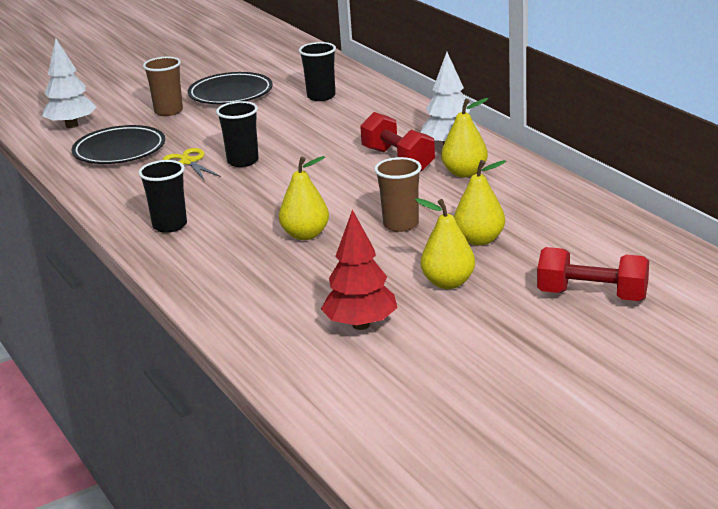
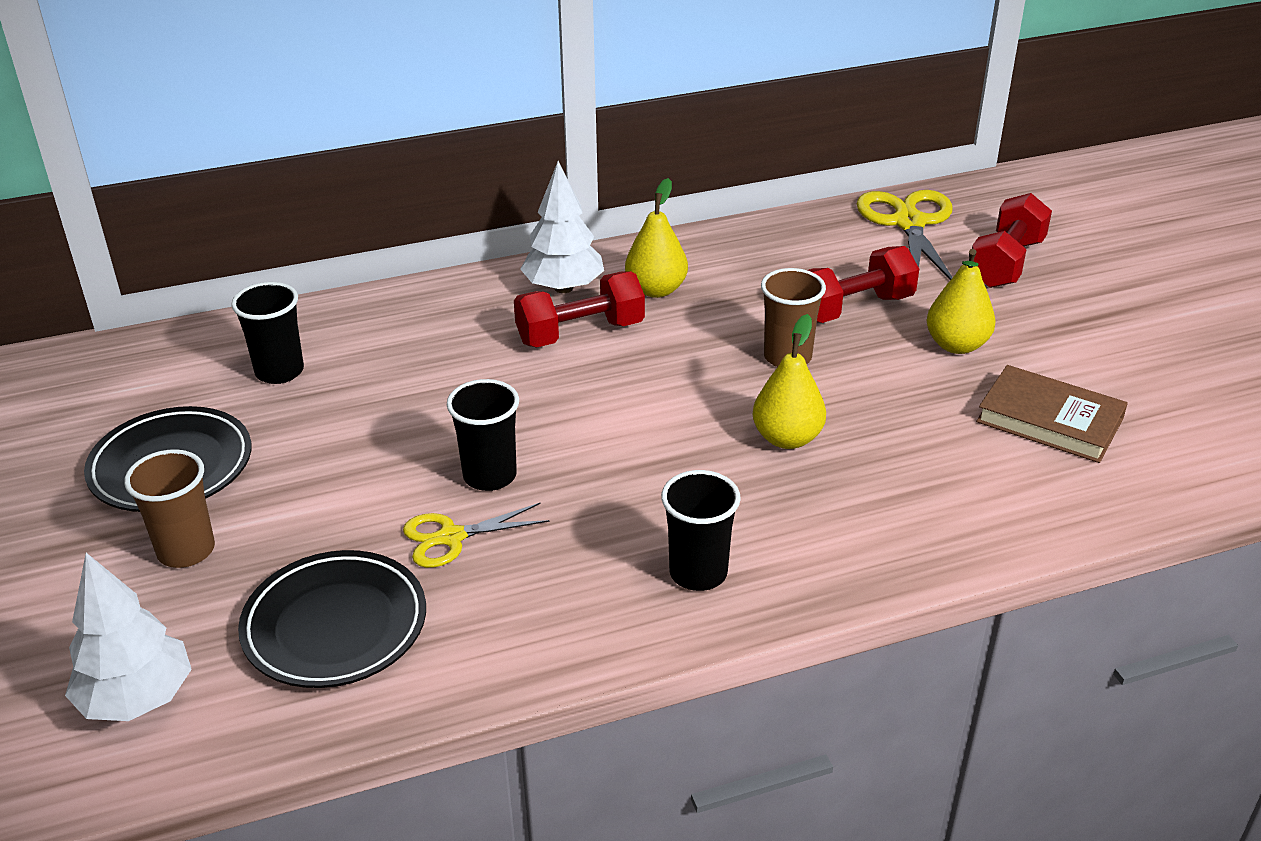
camera: 80 degrees left, 10 degrees up
red tree [321,210,398,330] -> brown book [976,365,1128,463]
yellow pear [454,160,506,246] -> red dumbbell [808,246,919,323]
none -> yellow scissors [857,190,953,280]

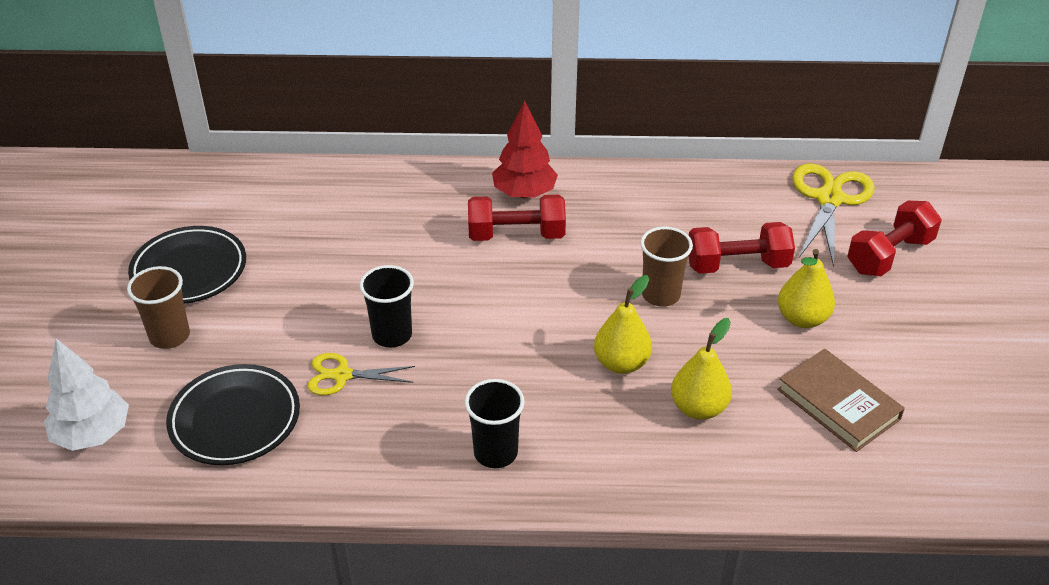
camera: 20 degrees right, 5 degrees up
black cup [231,282,304,384] -> none
white tree [520,161,604,293] -> red tree [492,100,558,198]
yellow pear [625,178,688,298] -> yellow pear moved to [671,318,732,420]

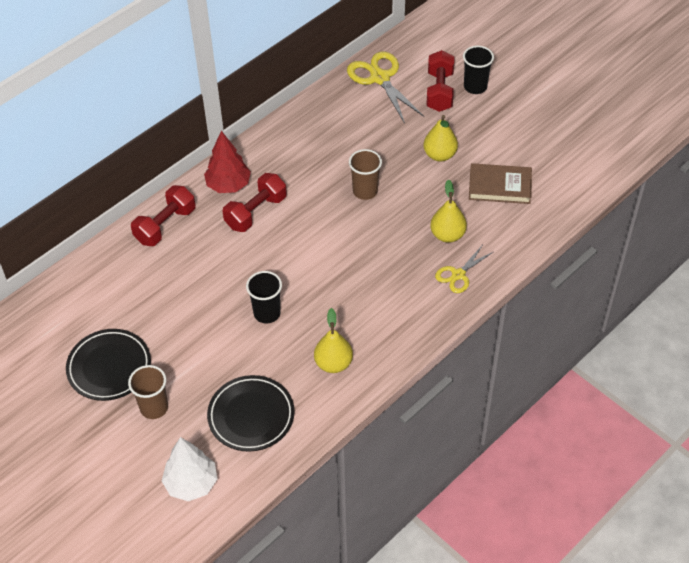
camera: 45 degrees left, 10 degrees up
yellow scissors [308,353,415,396] -> yellow scissors moved to [435,246,493,293]
black cup [465,379,525,468] -> black cup moved to [463,46,494,94]
yellow pear [594,275,652,374] -> yellow pear moved to [314,308,353,373]
red dumbbell [689,222,795,274] -> red dumbbell moved to [131,185,196,246]

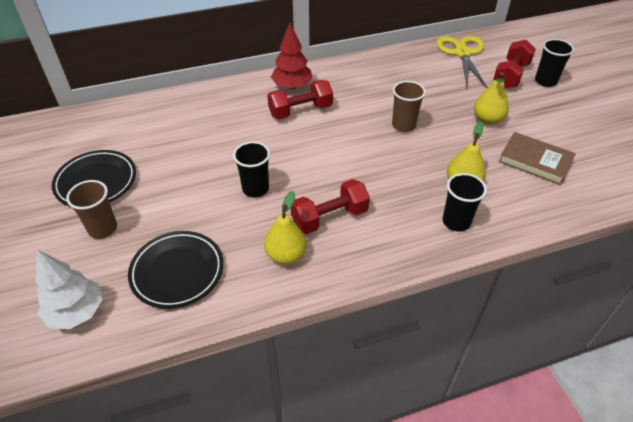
camera: 25 degrees right, 5 degrees down
red dumbbell [131,185,196,246] -> red dumbbell moved to [291,179,370,234]
yellow scissors [435,246,493,293] -> black cup [443,173,487,231]

